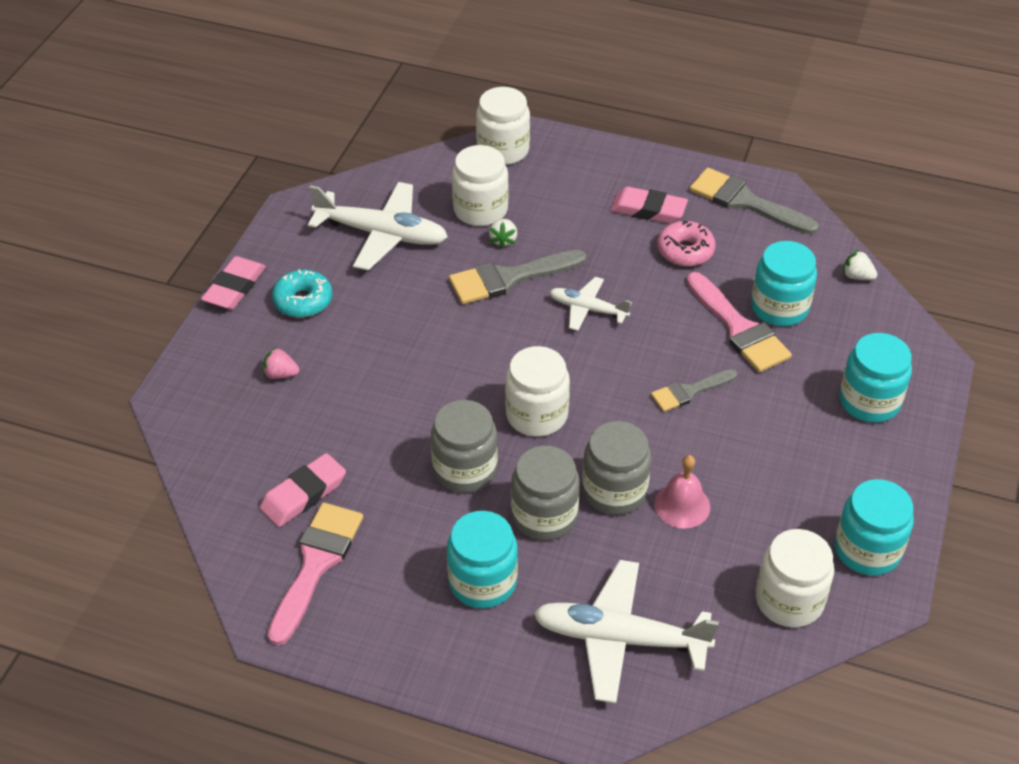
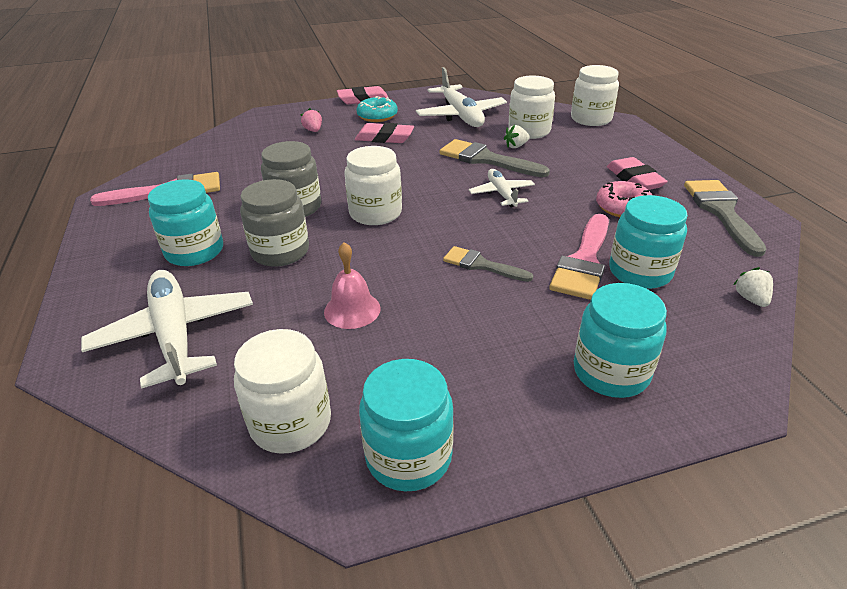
camera: 55 degrees right, 10 degrees down
pink eraser [260,453,346,527] -> pink eraser moved to [355,123,414,143]
grey jar [582,421,651,515] -> none

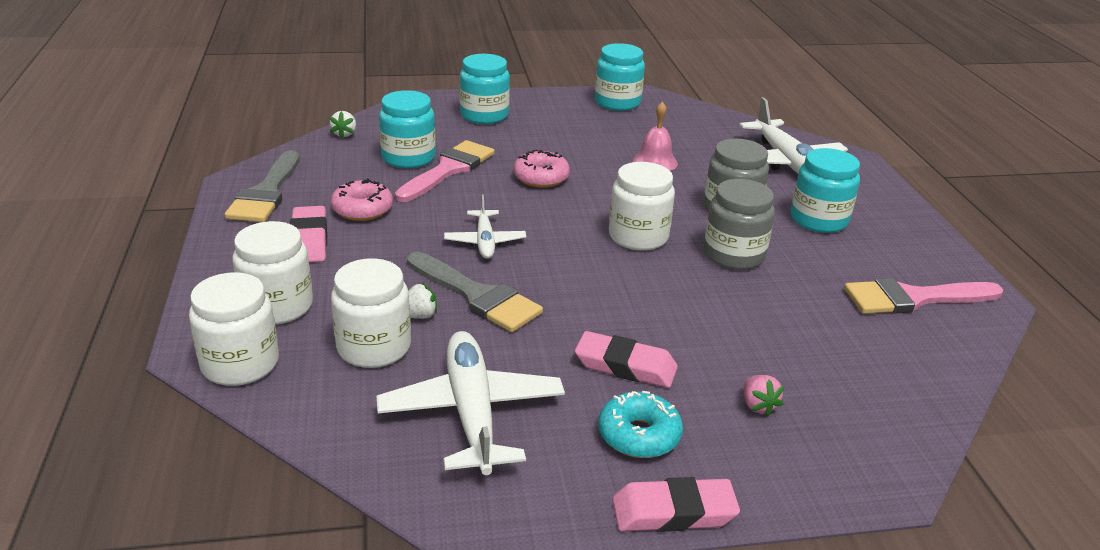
camera: 175 degrees left, 5 degrees down
white jar [234,329,331,454] -> white jar moved to [232,221,313,325]
grey brush [443,246,533,282] -> pink donut [513,150,570,188]

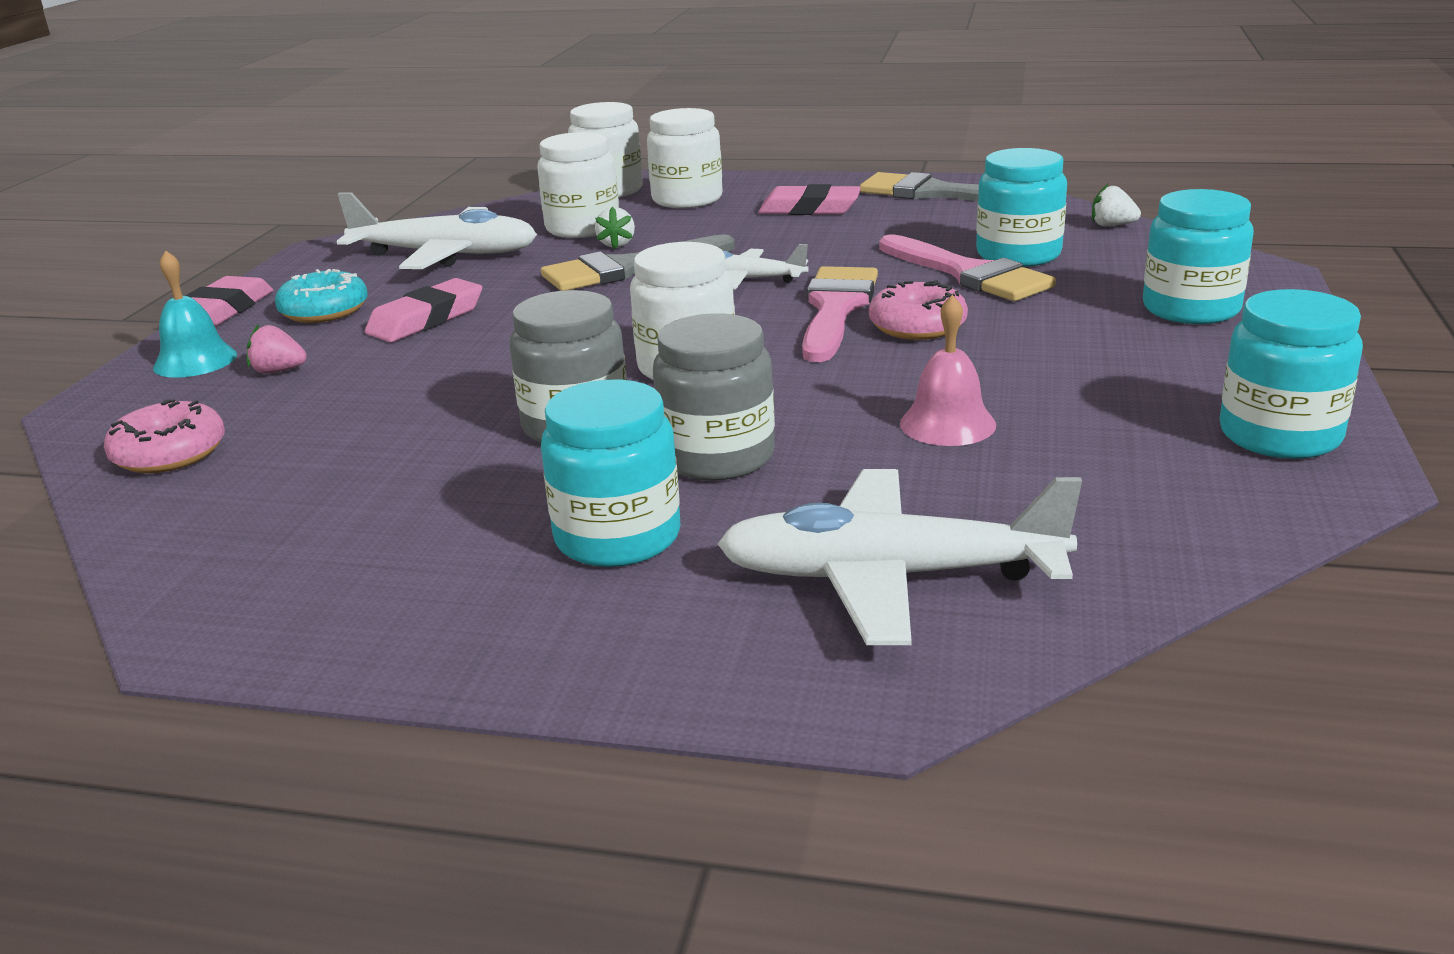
camera: 115 degrees right, 5 degrees down
pink donut [331,178,393,221] -> pink donut moved to [104,399,225,473]
pink brush [844,278,1003,314] -> pink brush moved to [802,266,878,362]
none -> turquoise bell [153,250,237,378]

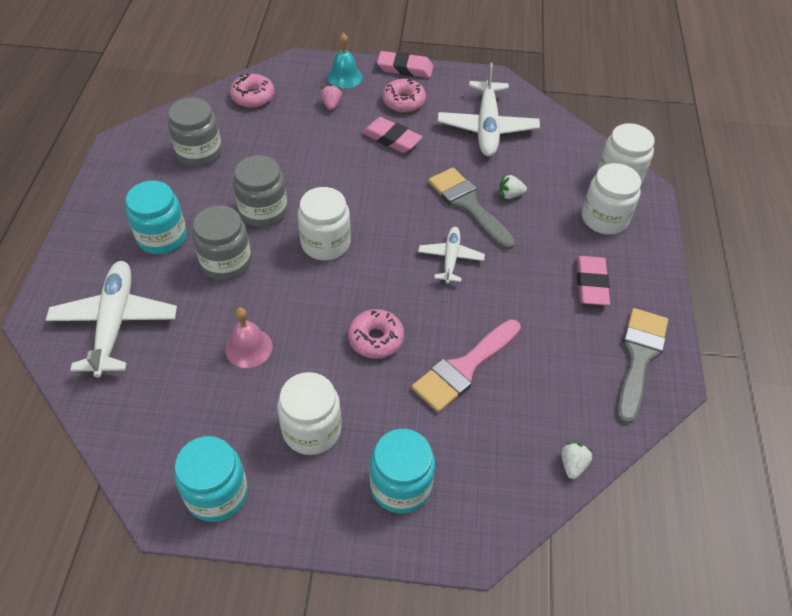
camera: 80 degrees right, 25 degrees up
turquoise donut [275,269,368,323] -> pink donut [382,79,426,112]
white jar [537,132,619,238] -> white jar moved to [277,372,341,455]
pink brush [802,266,878,362] -> none
turquoise jar [976,148,1067,267] -> none
none -> grey jar [168,98,222,167]

